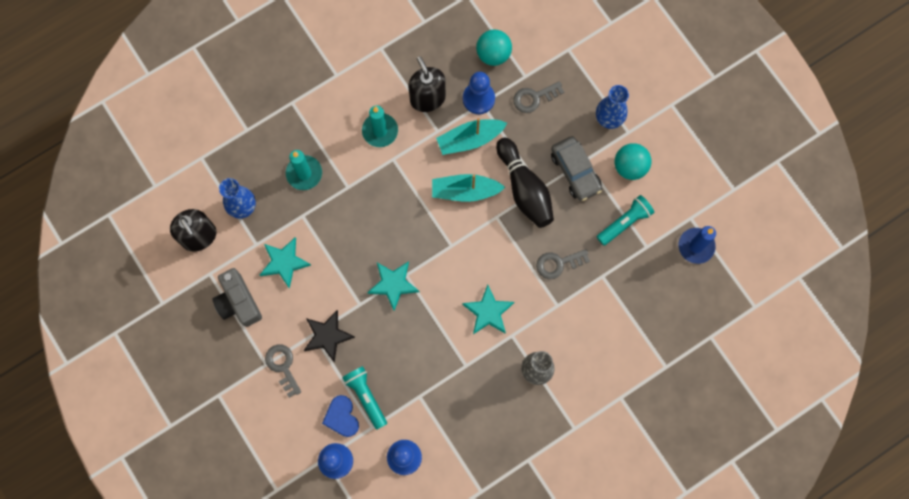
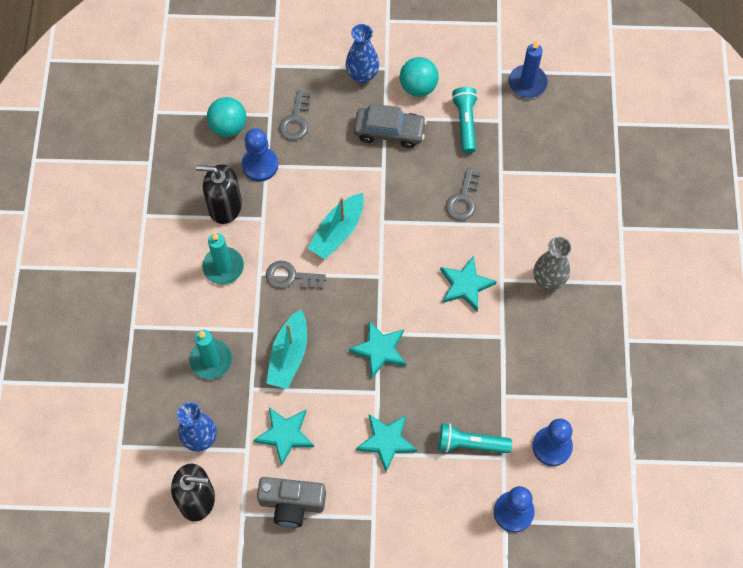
camera: 55 degrees left, 10 degrees down
grey key [265,345,301,398] -> grey key moved to [266,261,326,289]
black star [303,310,355,363] -> turquoise star [356,414,417,472]
blue heart [322,395,359,437] -> none
turquoise boat [436,118,507,155] -> turquoise boat moved to [266,309,307,389]
black bowling pin [496,138,554,228] -> none

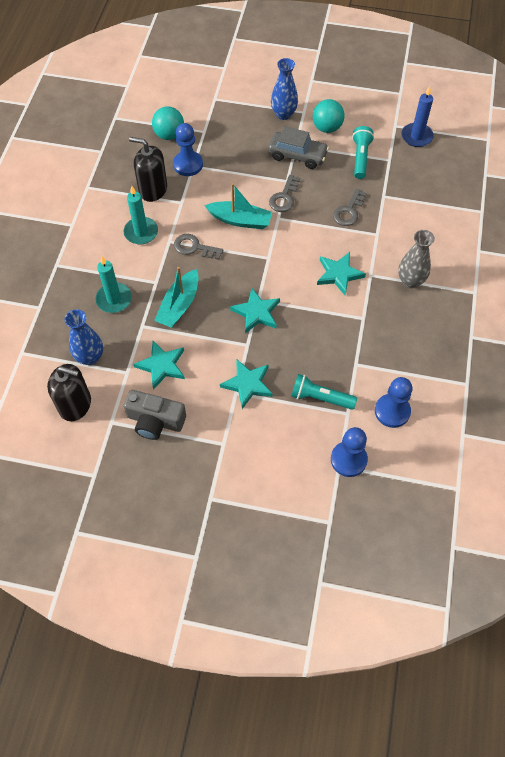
camera: 10 degrees right, 5 degrees down
grey key [279,90,311,140] -> grey key moved to [269,175,300,212]
turquoise boat [308,193,364,259] -> turquoise boat turned 120 degrees counterclockwise [204,183,272,229]

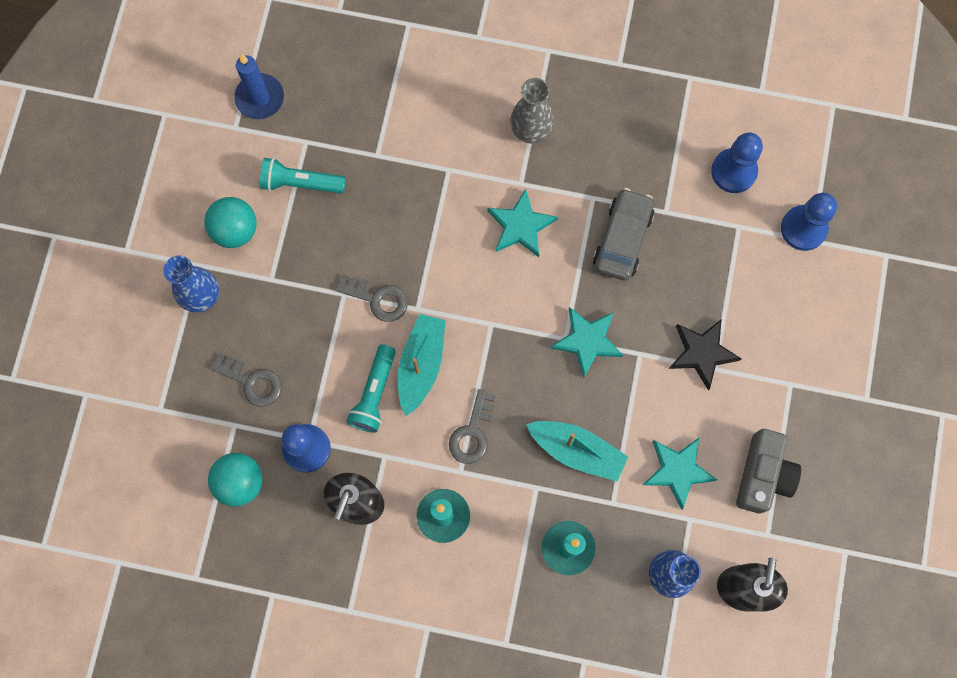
camera: 90 degrees left, 15 degrees up
turquoise star [220,359,273,409] -> black star [669,320,742,390]
grey car [268,126,329,169] -> grey car moved to [593,188,654,281]
turquoise flashlight [291,374,357,410] -> turquoise flashlight moved to [346,344,396,433]
grey key [333,189,367,226] -> grey key moved to [210,353,282,407]

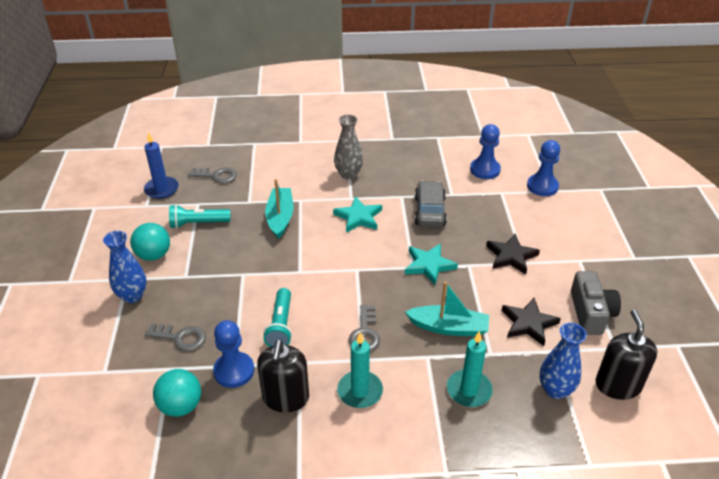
camera: 15 degrees left, 35 degrees down
grey key [335,274,408,322] -> grey key moved to [188,168,237,183]
turquoise boat [398,314,446,416] -> turquoise boat moved to [265,179,293,239]
turquoise star [643,438,717,510] -> black star [502,298,561,346]

